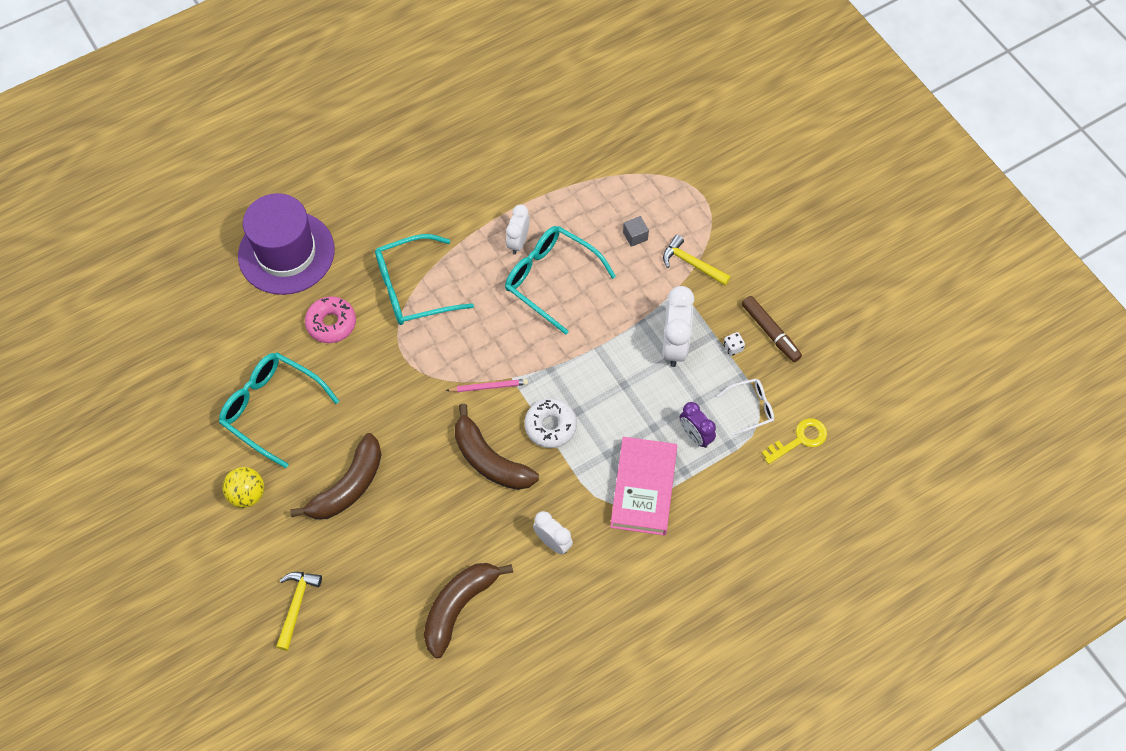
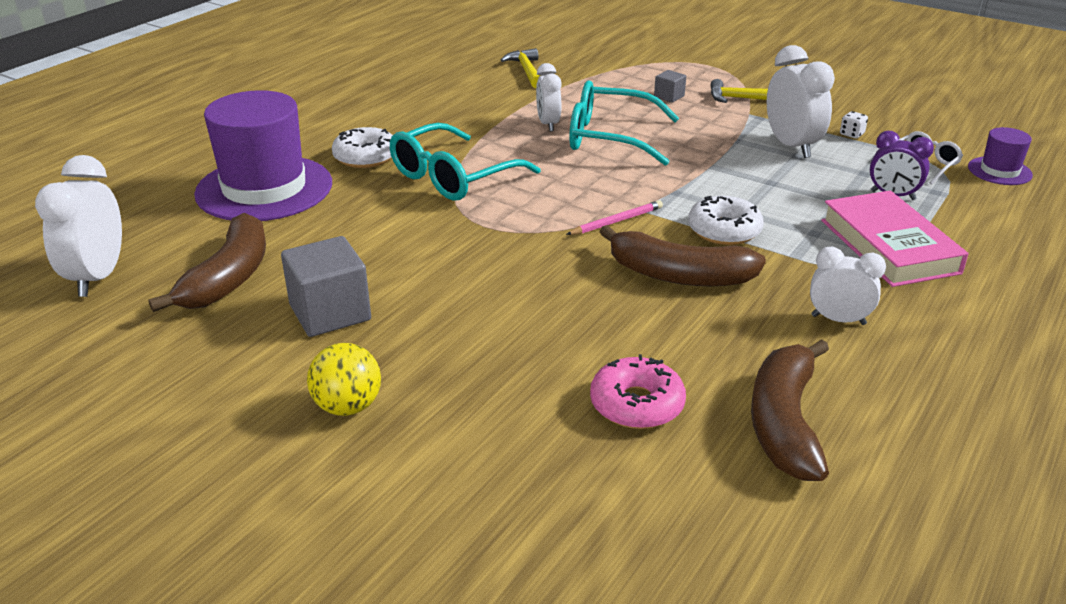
camera: 25 degrees left, 30 degrees down
turquoise glasses [219,353,339,468] -> grey cube [281,236,371,337]
yellow hammer [276,572,322,651] -> yellow hammer moved to [501,48,540,88]
brown banana [290,433,381,520] -> brown banana moved to [148,213,266,312]
pink donut [305,296,356,343] -> pink donut moved to [590,354,686,429]
brown marker [742,296,802,362] -> none
yellow key [762,418,827,464] -> purple hat [968,127,1033,185]
none -> white clock [35,155,122,297]
none -> white donut [332,127,393,168]

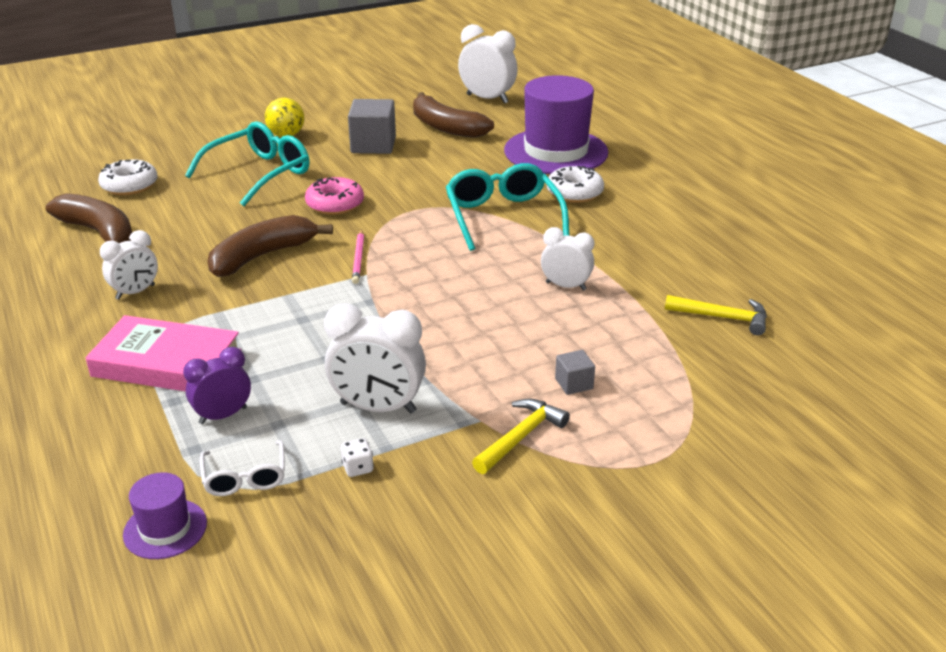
camera: 120 degrees right, 0 degrees up
turquoise glasses [569,81,679,166] -> turquoise glasses moved to [185,121,309,206]
pink donut [590,354,686,429] -> pink donut moved to [305,177,364,215]
white donut [688,196,764,245] -> white donut moved to [98,159,158,195]

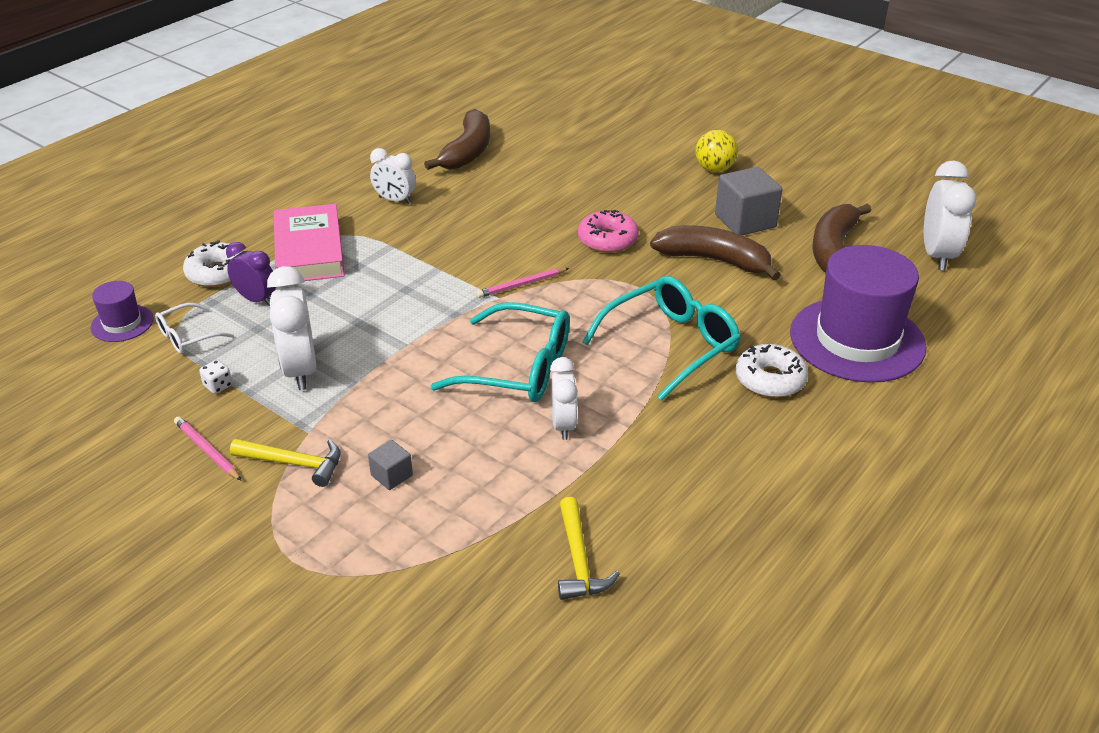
camera: 65 degrees right, 5 degrees up
white donut [98,159,158,195] -> white donut moved to [183,240,243,287]
turquoise glasses [185,121,309,206] -> turquoise glasses moved to [431,302,570,402]
brown banana [207,215,333,277] -> brown banana moved to [650,225,781,280]
none -> pink pencil [174,416,242,481]

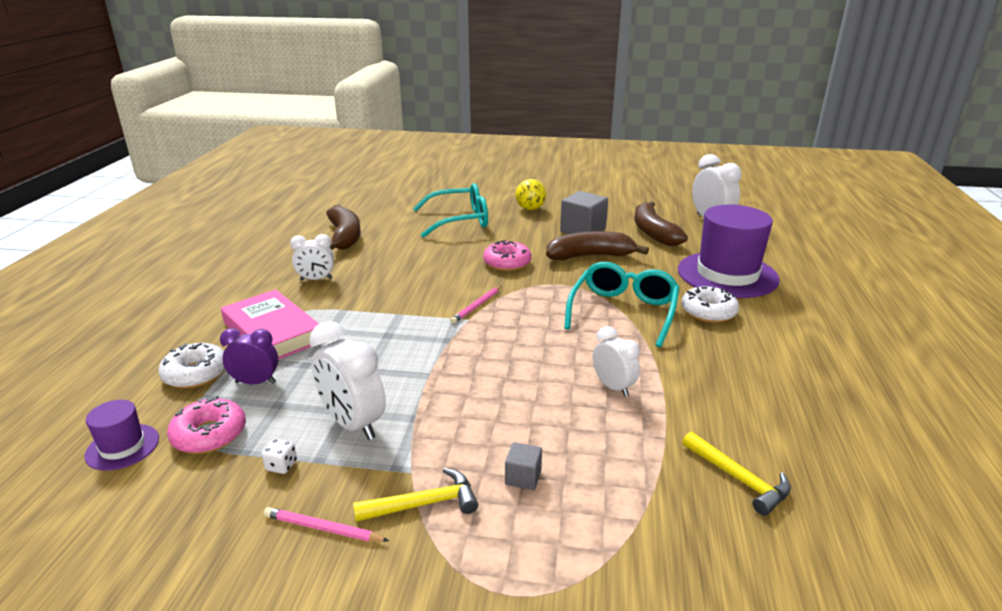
camera: 30 degrees left, 10 degrees down
white glasses [155,303,234,354] -> pink donut [167,396,246,454]
turquoise glasses [431,302,570,402] -> turquoise glasses moved to [413,183,488,238]

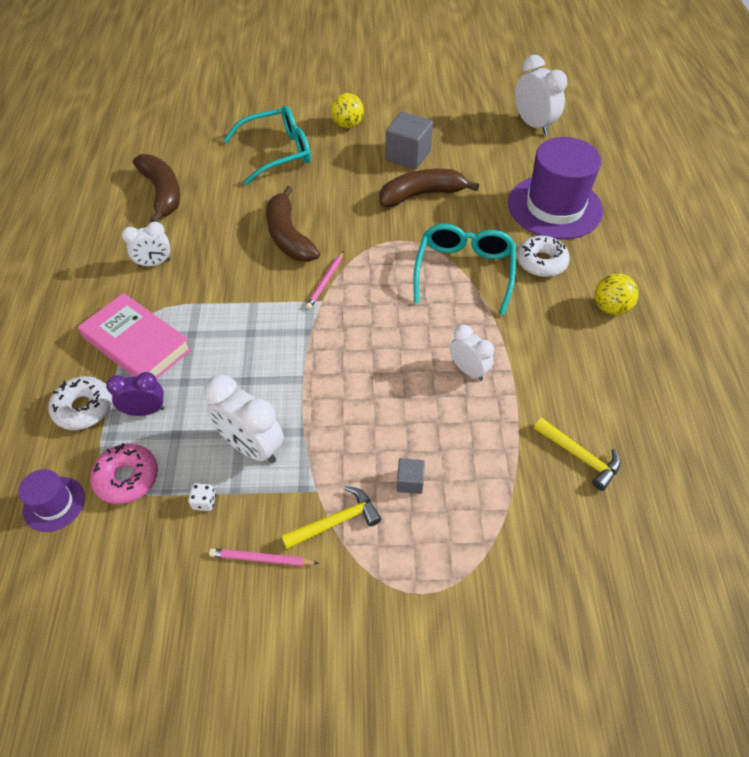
camera: 10 degrees left, 25 degrees up
pink donut [483,240,532,271] -> none
brown banana [634,201,688,246] -> brown banana moved to [266,186,320,262]
none -> yellow ball [595,273,639,315]

